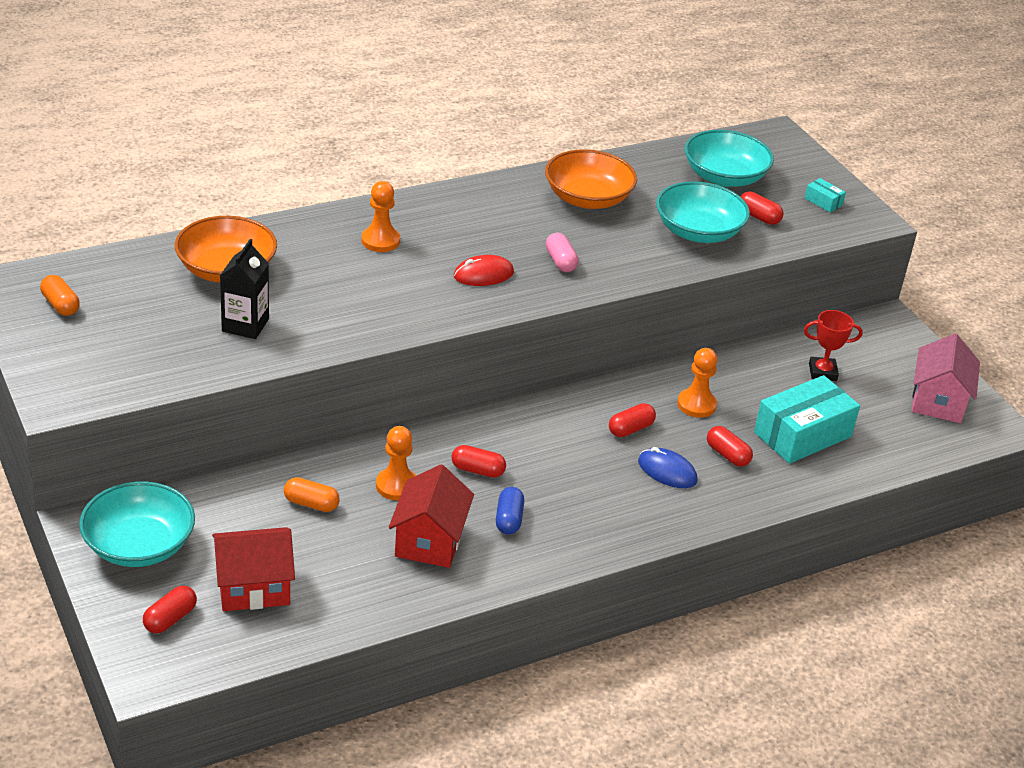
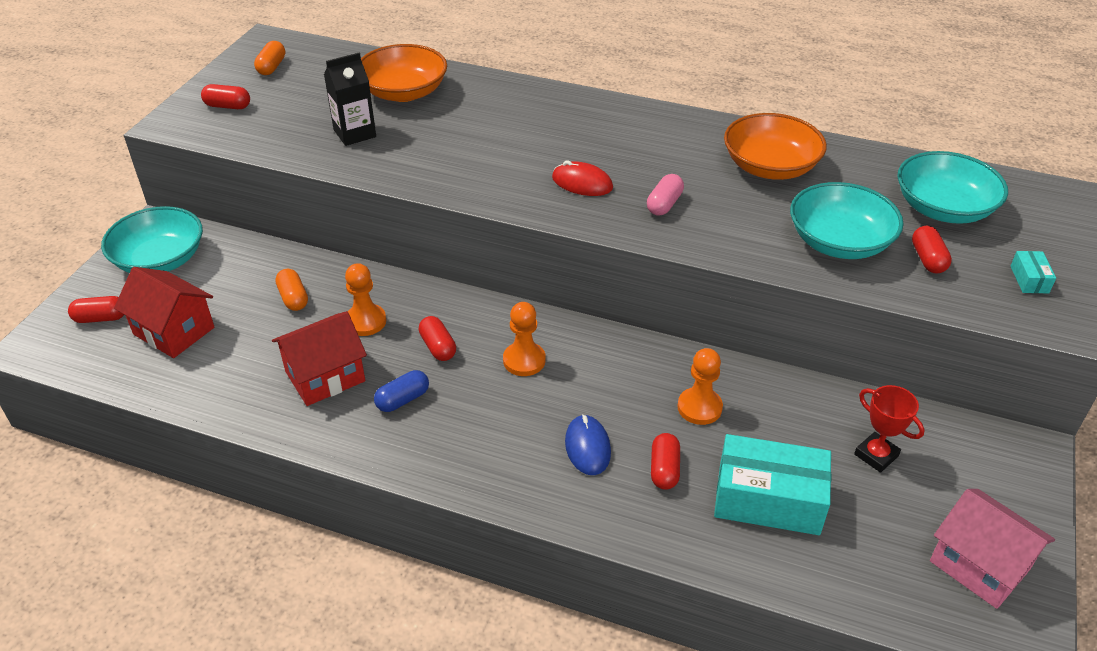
camera: 50 degrees right, 5 degrees up
orange pawn [361,181,400,252] -> orange pawn moved to [503,302,545,376]
red capsule [609,403,656,437] -> red capsule moved to [201,84,250,109]
pink house [912,334,980,423] -> pink house turned 75 degrees clockwise [930,489,1055,609]

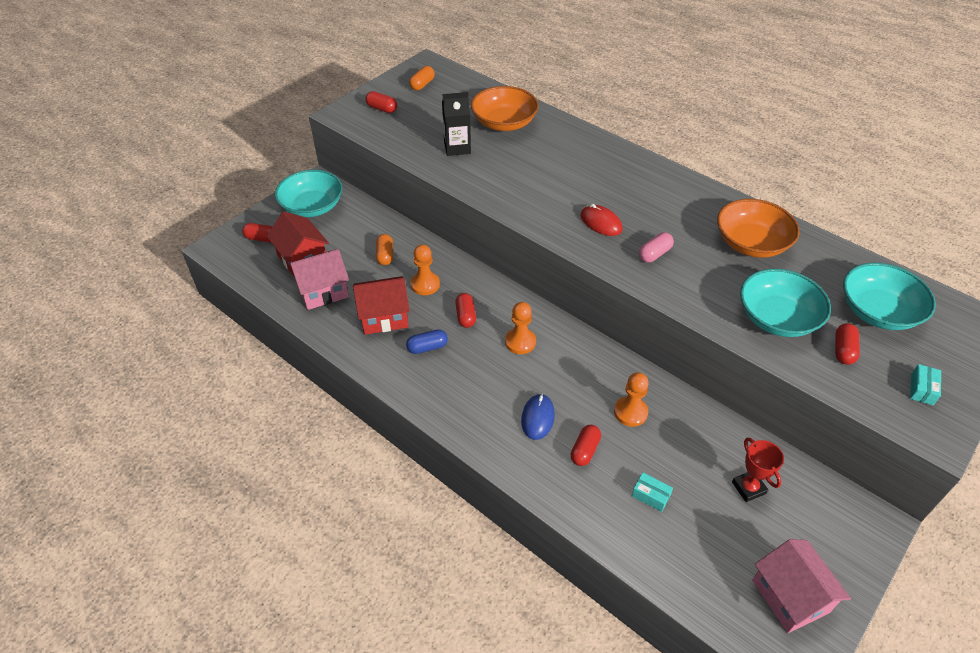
camera: 20 degrees right, 5 degrees up
turquoise box [714,434,831,535] -> turquoise box [632,473,673,512], size x0.43
none -> pink house [289,249,349,310]

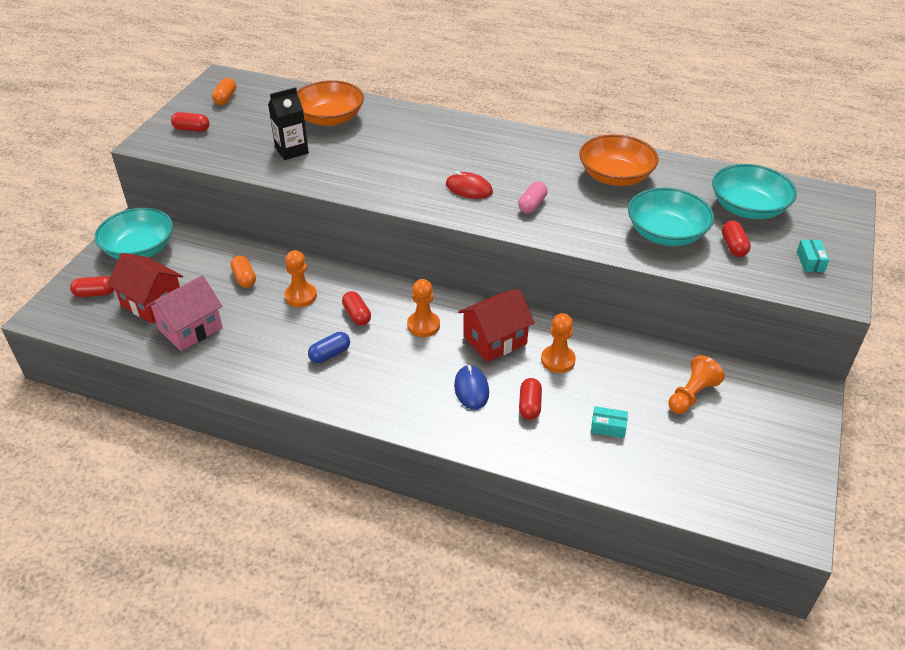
camera: 20 degrees left, 5 degrees down
red house [353,276,410,335] -> red house moved to [458,289,535,362]
red trophy [732,438,784,502] -> orange pawn [669,355,725,414]
pink house [752,539,851,633] -> none

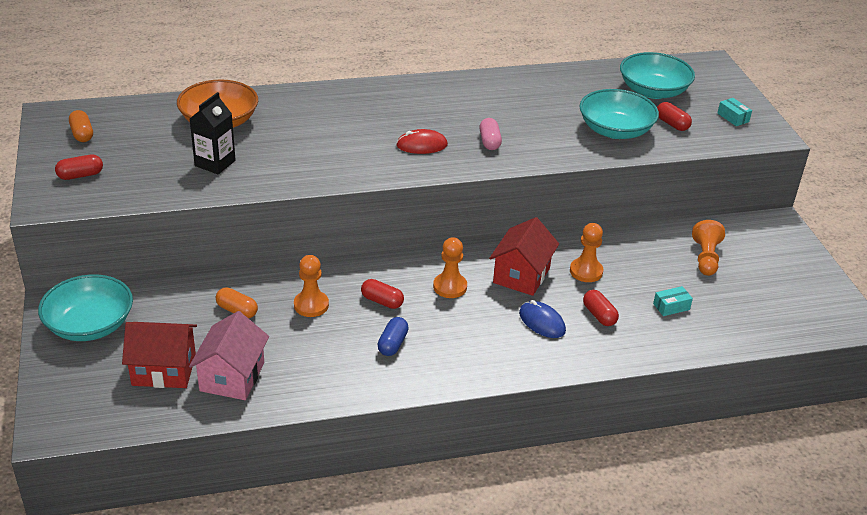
camera: 35 degrees left, 5 degrees down
red capsule [70,276,114,297] -> none
orange bowl [579,134,659,186] -> none

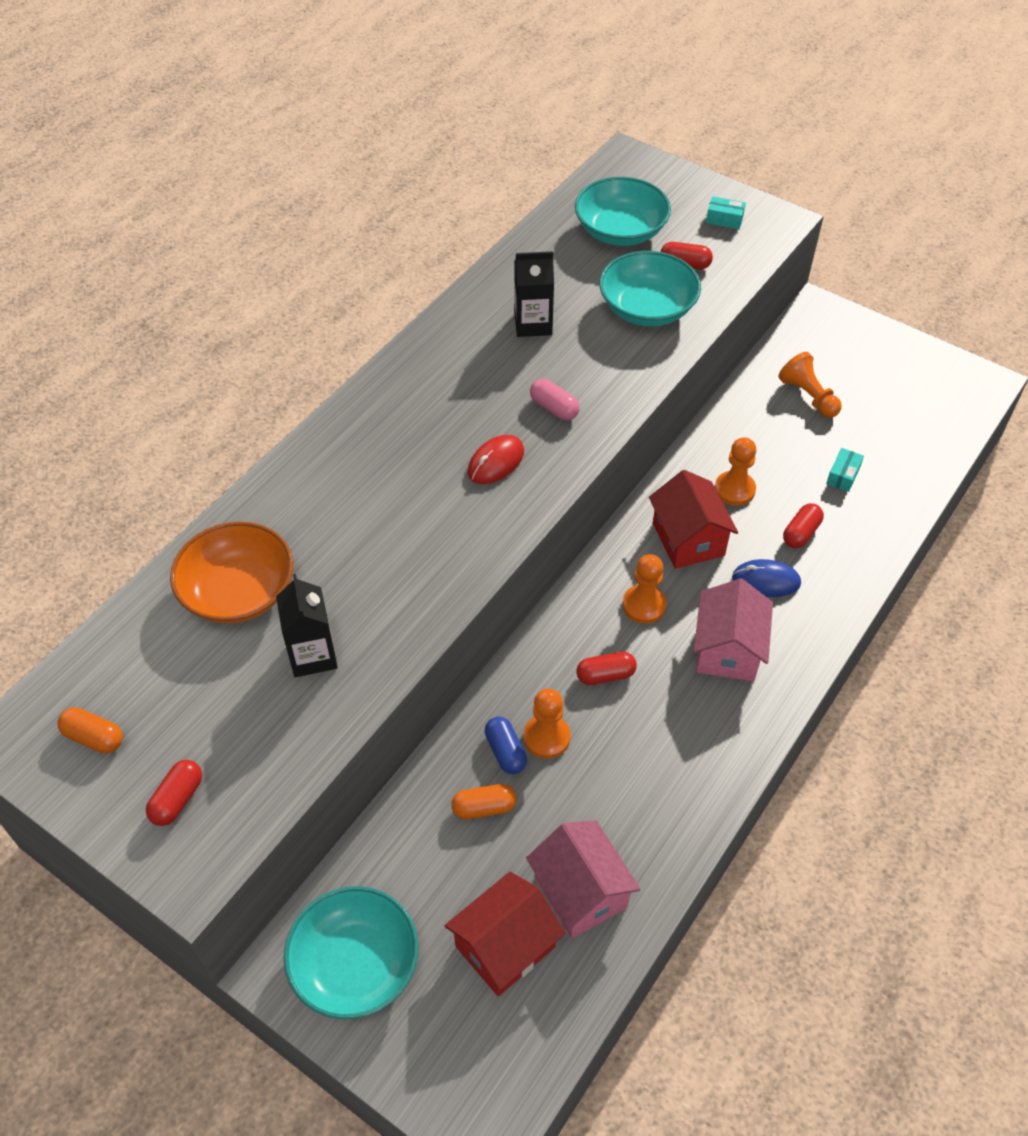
camera: 40 degrees left, 15 degrees up
blue capsule [377,317,409,356] -> blue capsule moved to [485,716,527,774]
red capsule [583,290,619,326] -> red capsule turned 75 degrees counterclockwise [783,503,824,548]
none -> black carton [514,251,554,337]
none -> pink house [694,578,773,681]

